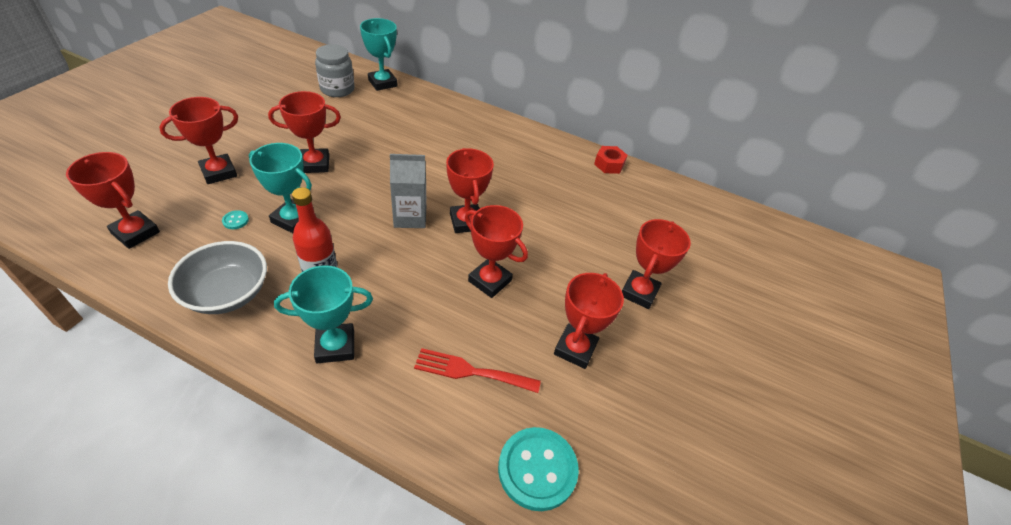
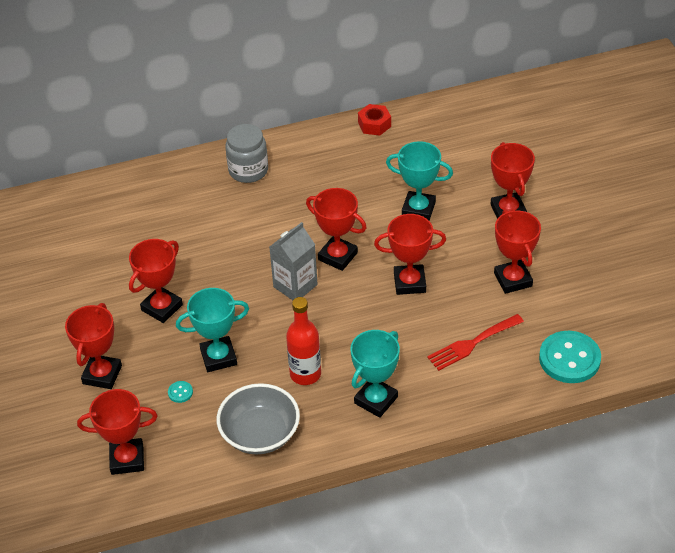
camera: 35 degrees left, 0 degrees up
grey jar [315,44,354,97] -> grey jar moved to [225,124,268,183]
turquoise trophy [360,18,398,91] -> turquoise trophy moved to [386,141,453,221]

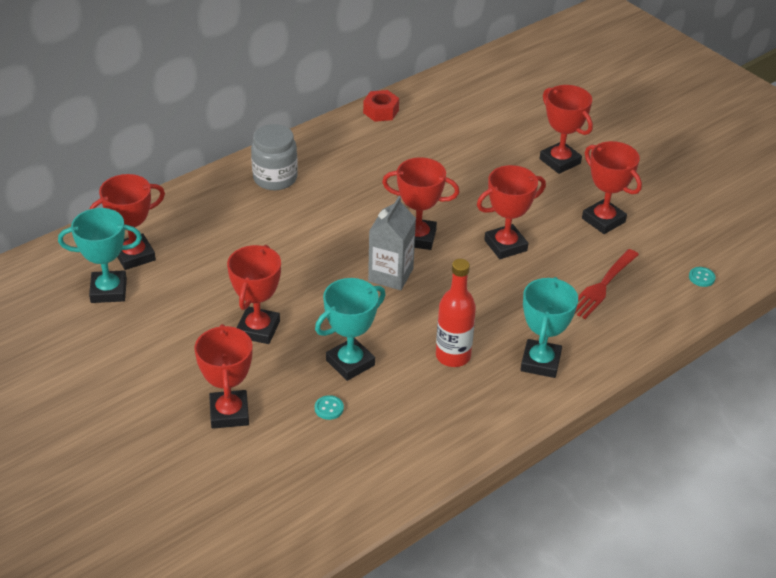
camera: 25 degrees left, 5 degrees down
red trophy [77,389,158,475] -> red trophy moved to [89,174,165,270]
grey bowl [217,383,300,455] -> none
turquoise trophy [386,141,453,221] -> turquoise trophy moved to [58,208,142,303]
turquoise button [539,331,601,383] -> turquoise button [689,267,716,287], size x0.41

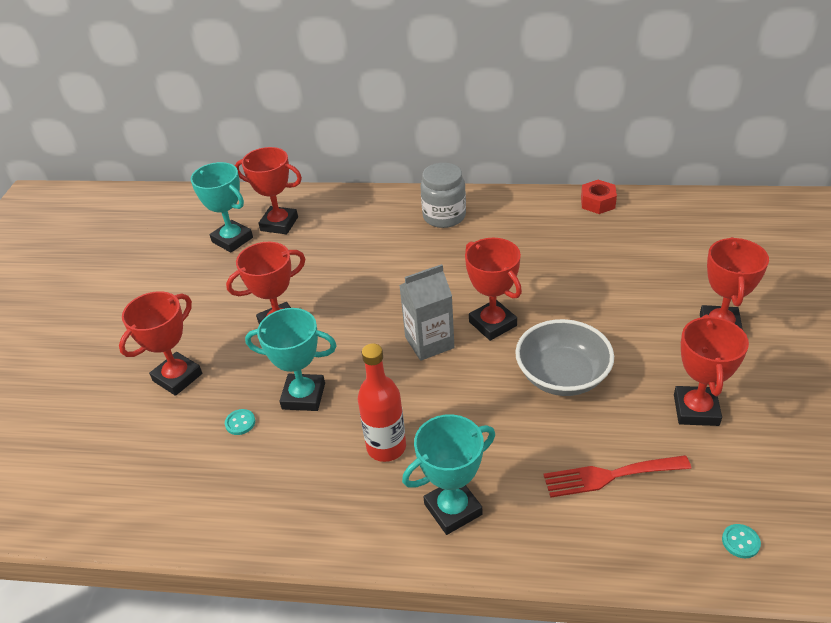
camera: 50 degrees right, 0 degrees up
red trophy [477,165,546,259] -> grey bowl [515,319,614,396]

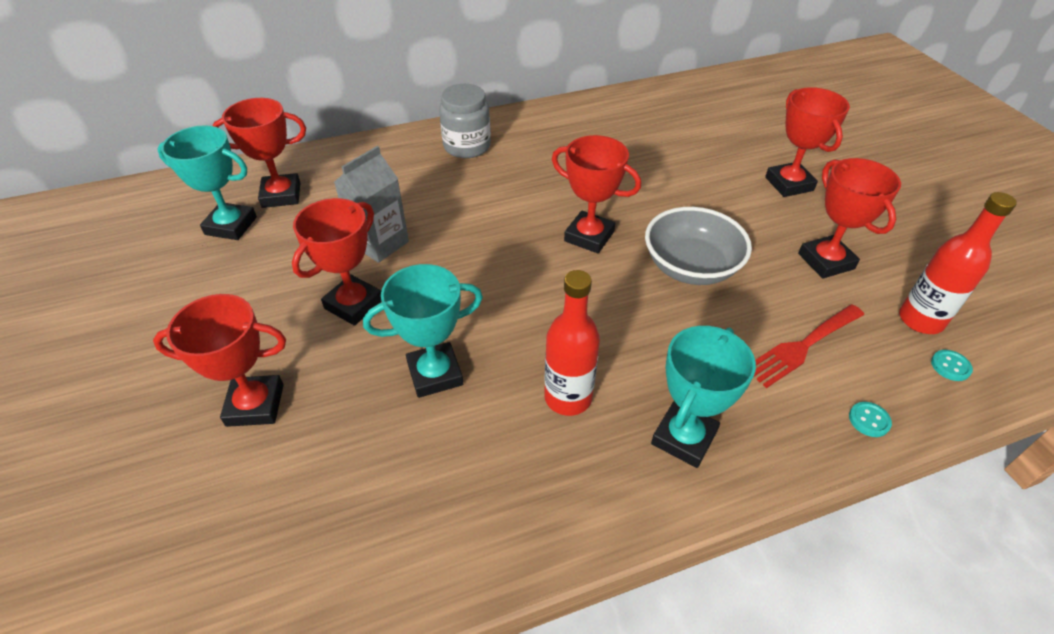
camera: 30 degrees left, 5 degrees up
red trophy [119,291,202,396] -> red trophy turned 75 degrees clockwise [153,294,286,427]
turquoise button [225,409,255,435] -> turquoise button moved to [849,402,892,437]
grey carton [399,264,455,361] -> grey carton moved to [334,146,409,263]
red nut [581,180,617,214] -> none
none -> red bottle [899,192,1017,334]

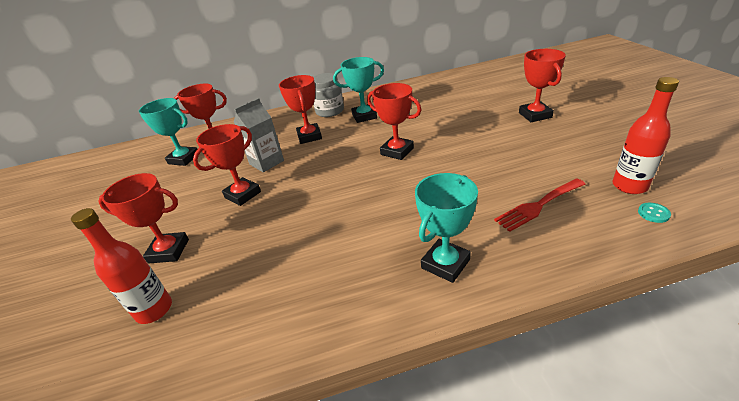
camera: 10 degrees right, 10 degrees down
turquoise trophy [363,264,483,398] -> turquoise trophy moved to [333,57,384,123]
red bottle [544,270,600,416] -> red bottle moved to [71,208,172,324]
grey bowl [645,207,752,285] -> none
red trophy [798,158,901,279] -> red trophy moved to [279,75,322,144]
turquoise button [849,402,892,437] -> none

